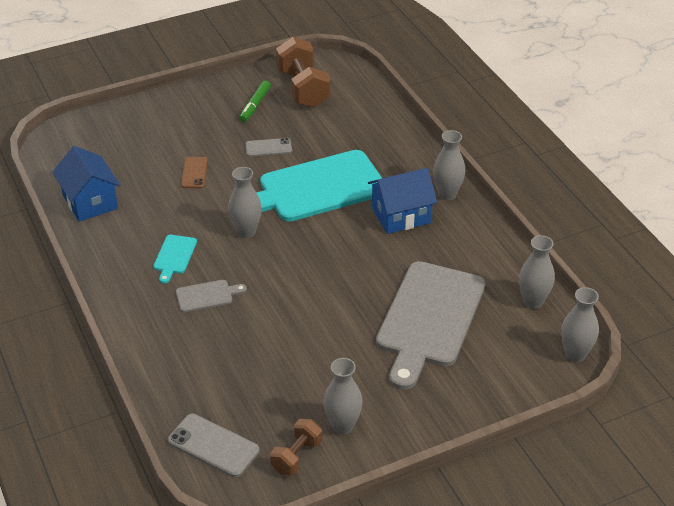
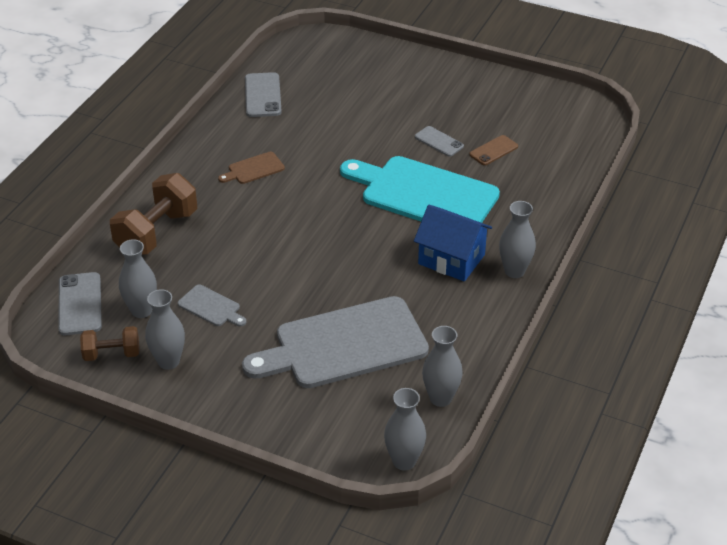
camera: 50 degrees right, 0 degrees up
blue house [52,146,120,222] -> grey phone [245,72,282,117]
turquoise cutting board [153,235,197,283] -> brown cutting board [218,152,285,184]
grey cutting board [176,280,247,312] -> grey cutting board moved to [178,284,246,326]
brown phone [181,157,208,188] -> brown phone moved to [469,135,518,165]
grey vase [228,167,262,238] -> grey vase moved to [119,239,157,318]
green marker [239,81,271,122] -> none
brown dumbbell [276,37,330,108] -> brown dumbbell moved to [110,173,197,255]

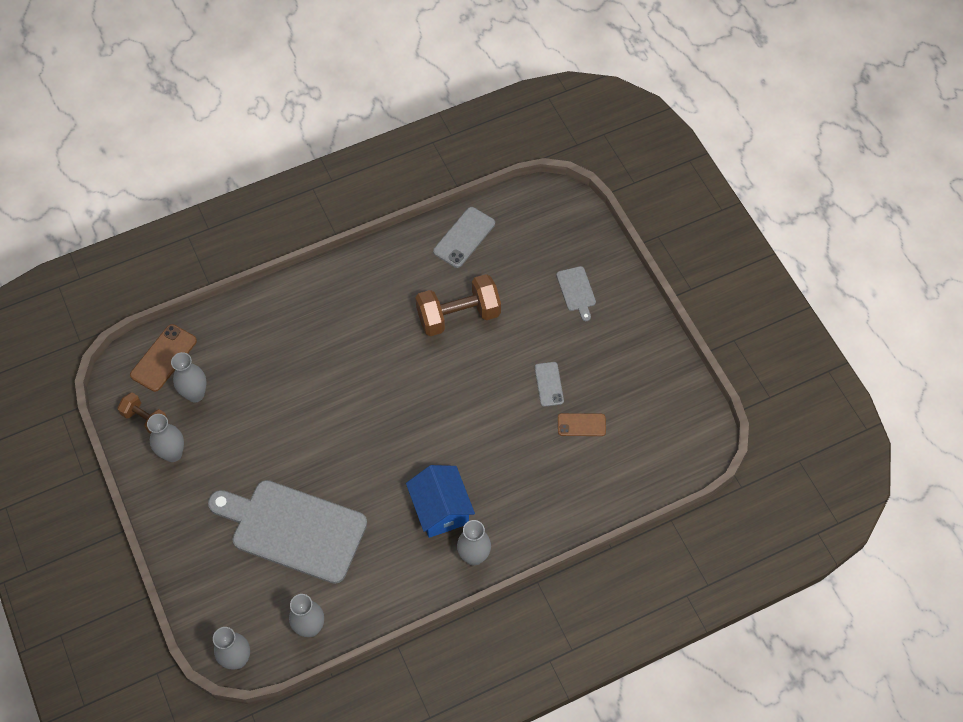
camera: 40 degrees right, 20 degrees up
grey phone [58,272,102,335] -> brown phone [130,324,197,392]
brown dumbbell [110,173,197,255] -> brown dumbbell moved to [416,274,501,336]
grey cutting board [178,284,246,326] -> grey cutting board moved to [556,266,596,321]
brown cutting board [218,152,285,184] -> none
turquoise cutting board [340,156,500,223] -> none

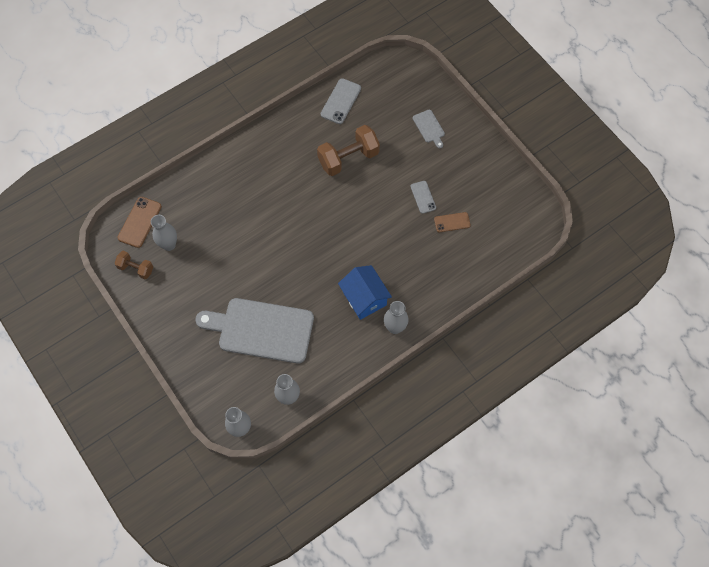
camera: 10 degrees left, 5 degrees up
grey vase [147,414,184,462] -> none

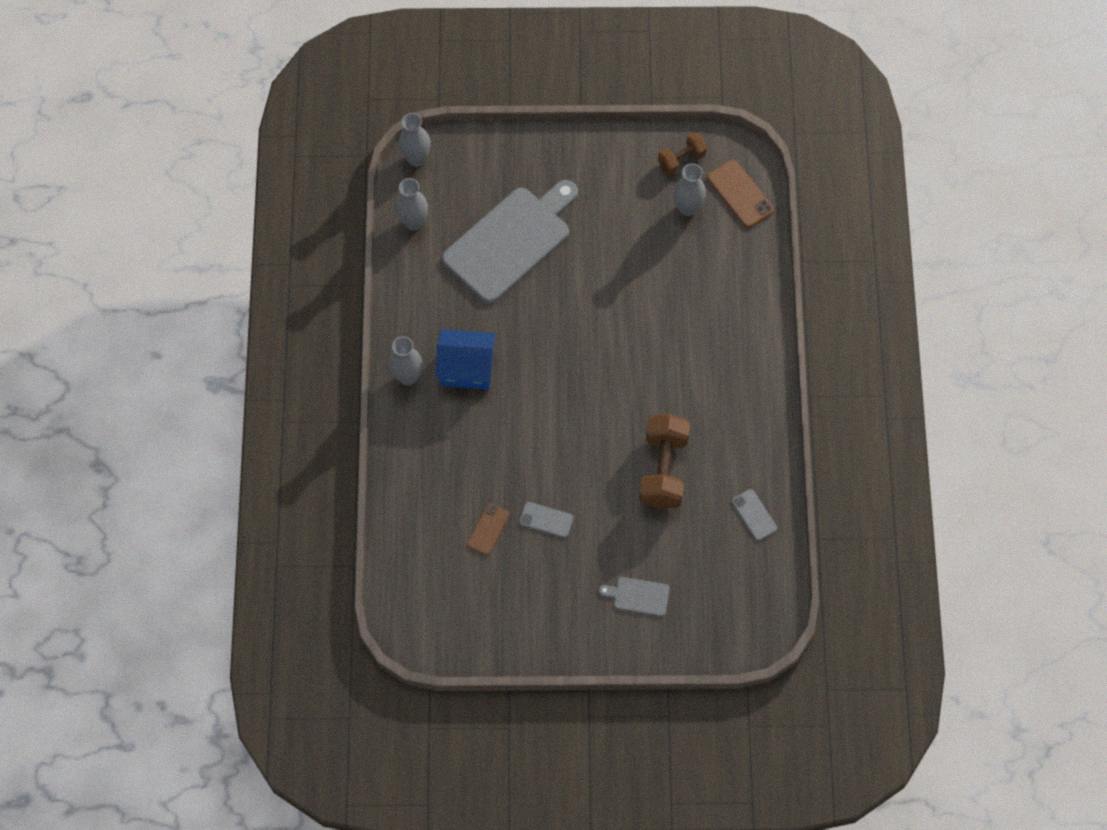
camera: 125 degrees right, 0 degrees up
grey phone [321,78,361,124] -> grey phone [732,489,777,541], size x0.66

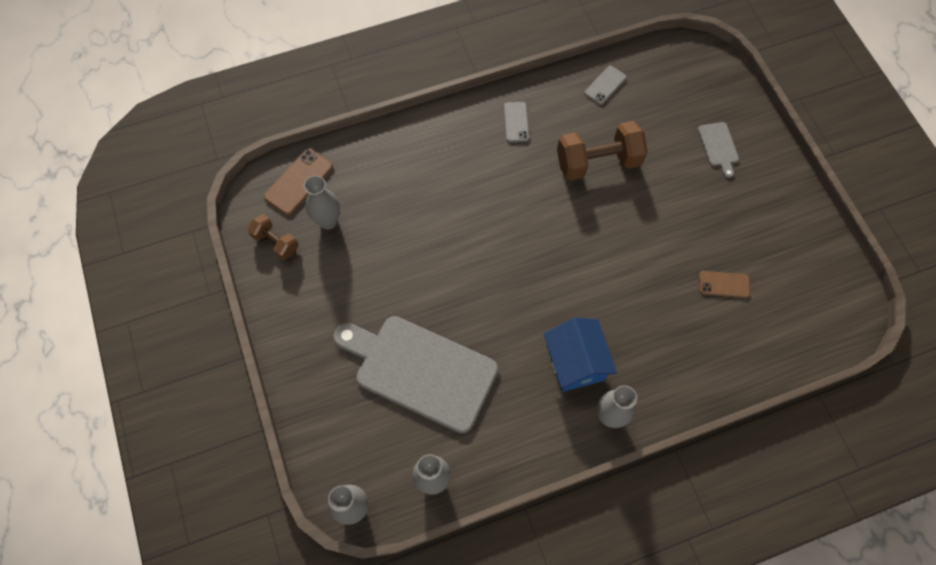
camera: 110 degrees left, 0 degrees up
grey phone [519,502,573,538] -> grey phone moved to [504,102,529,142]

